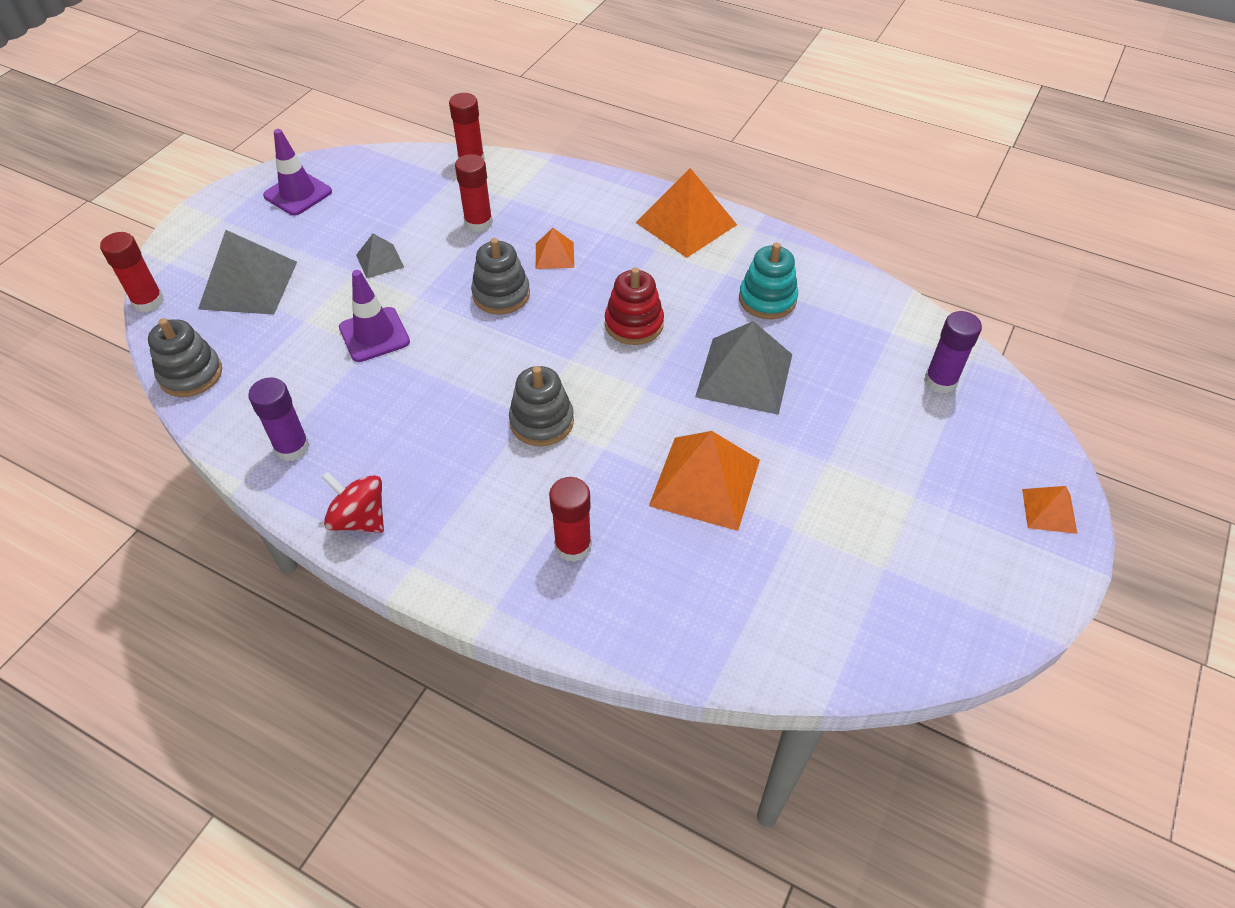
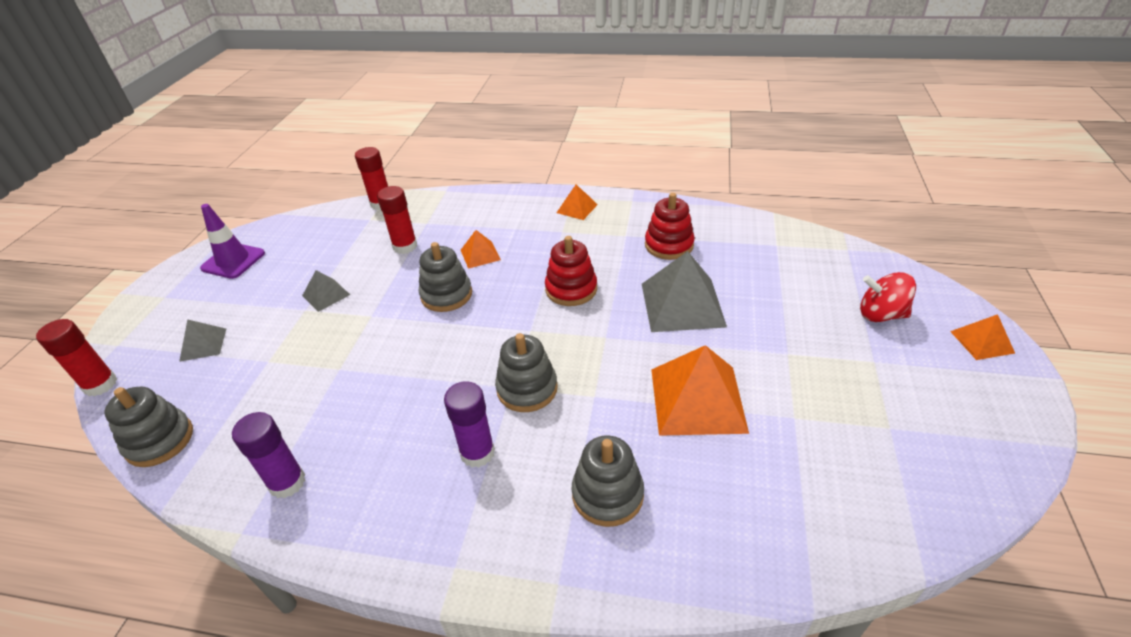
camera: 15 degrees left, 10 degrees down
grey pyramid [198,230,297,315] -> grey pyramid [179,319,226,362], size x0.52
red spinning top [321,471,384,533] -> red spinning top moved to [860,272,916,322]
purple traffic cone [339,270,410,362] -> none
red glue stick [549,477,592,562] -> grey stacking toy [572,436,644,527]
orange pyramid [635,168,737,258] -> orange pyramid [557,184,598,220], size x0.52
turquoise stacking toy [739,243,798,319] -> red stacking toy [645,193,695,260]
purple glue stick [924,311,982,394] -> purple glue stick moved to [444,381,495,468]

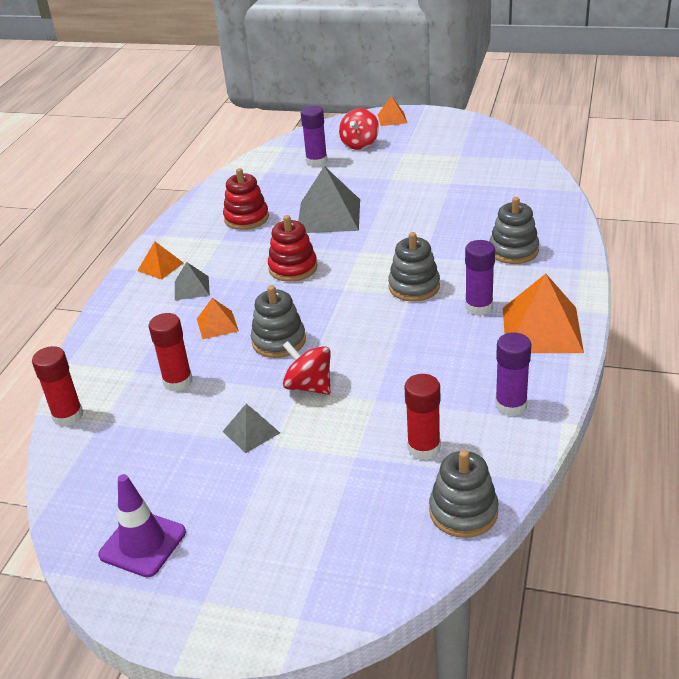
camera: 85 degrees left, 5 degrees down
red glue stick [36,319,117,396] -> red glue stick moved to [404,374,441,460]
grey pyramid [179,319,226,362] -> grey pyramid moved to [175,262,210,300]
orange pyramid [651,345,749,436] -> orange pyramid moved to [503,274,584,353]
none -> red spinning top [283,341,330,395]
none -> purple glue stick [301,106,328,167]

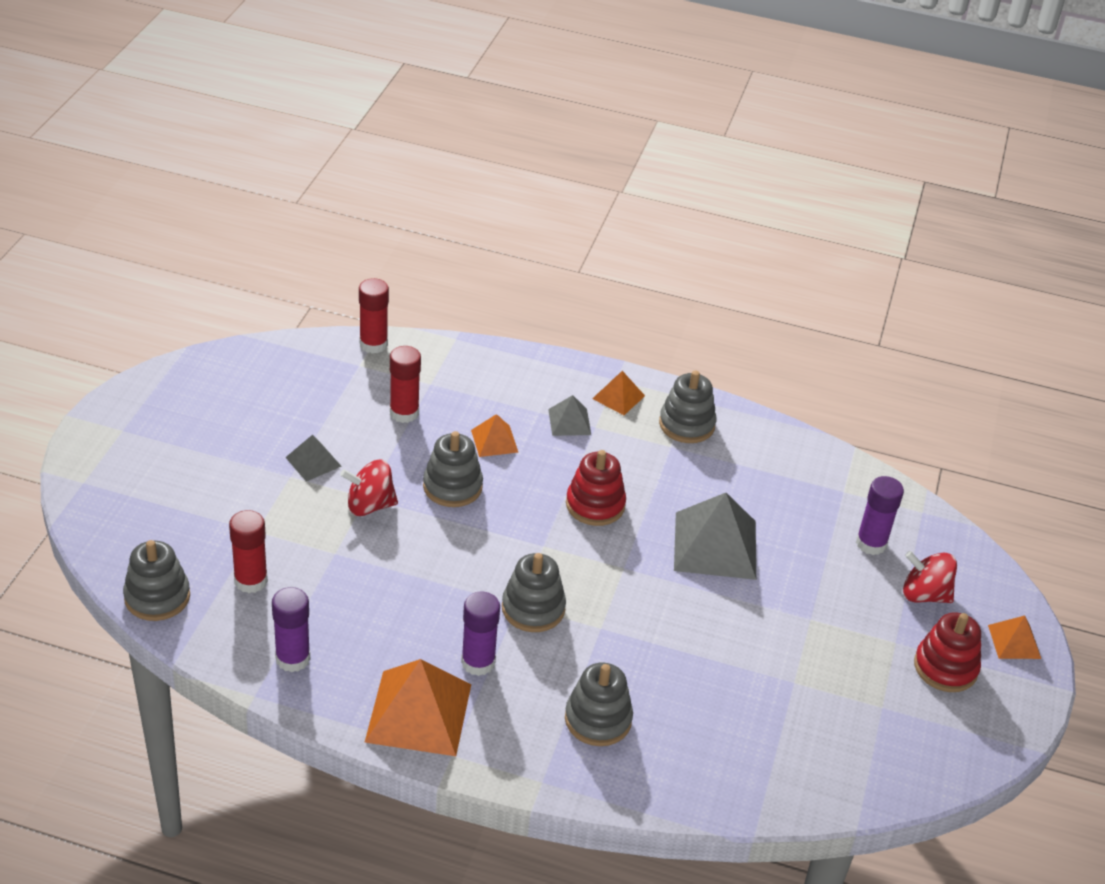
camera: 85 degrees right, 5 degrees up
purple traffic cone [98,474,186,577] -> none
red stacking toy [223,168,269,230] -> red stacking toy moved to [914,612,981,692]
red spinning top [283,341,330,395] -> red spinning top turned 135 degrees counterclockwise [340,460,398,516]
none -> grey stacking toy [659,370,717,443]

